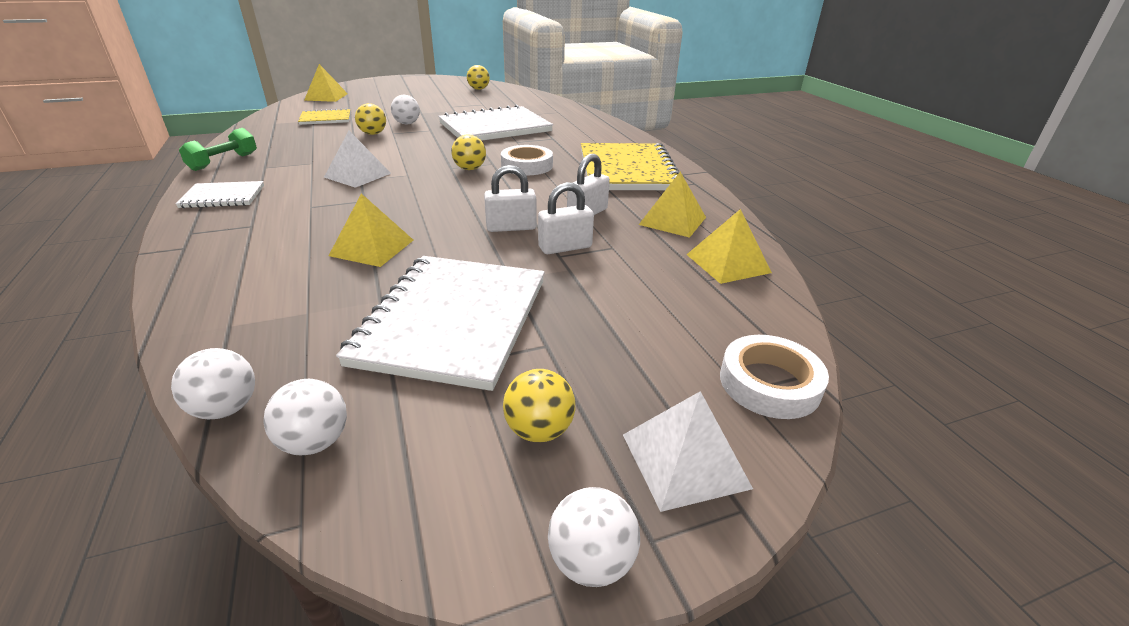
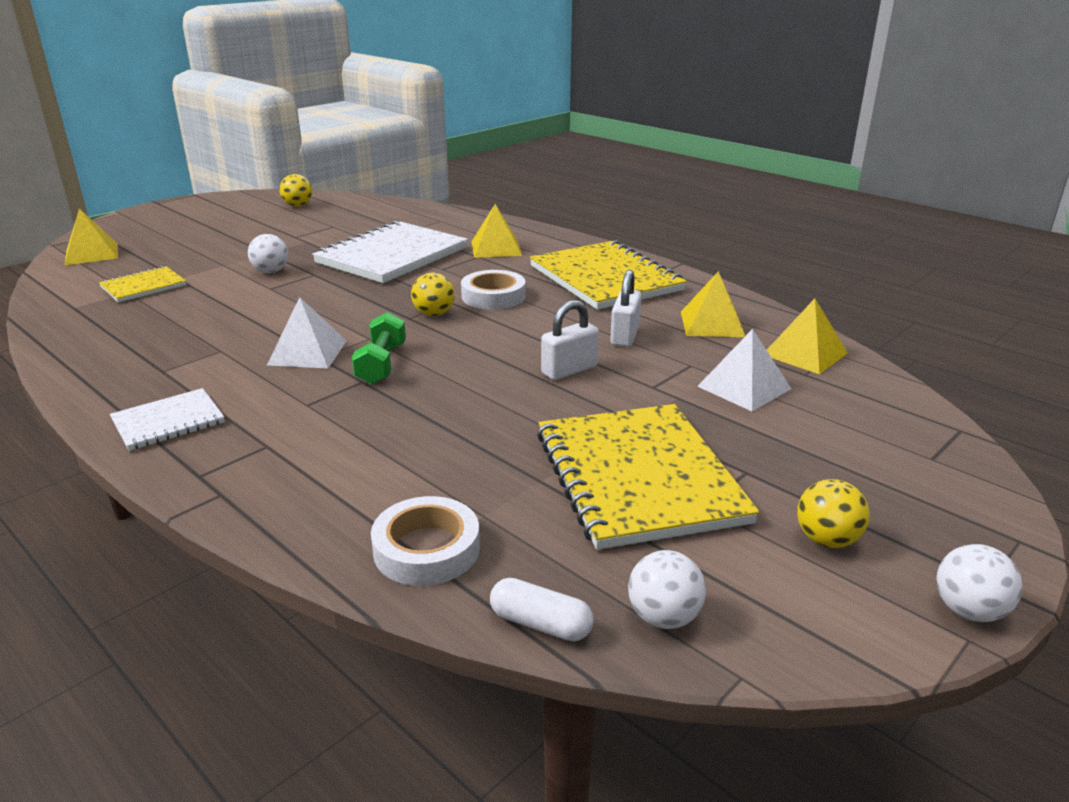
camera: 25 degrees left, 5 degrees down
white ball [171,348,255,419] -> white capsule [490,578,594,641]
green dumbbell [179,128,257,171] -> green dumbbell moved to [352,312,406,384]
yellow pyramid [329,193,413,267] -> yellow pyramid moved to [472,204,522,258]
white notebook [336,256,545,391] -> yellow notebook [537,404,759,550]
yellow ball [355,103,386,135] -> none
white padlock [538,182,594,254] -> none
white pyramid [623,391,753,512] -> white pyramid moved to [697,329,791,411]
white tape [720,335,829,419] -> white tape moved to [371,496,480,586]

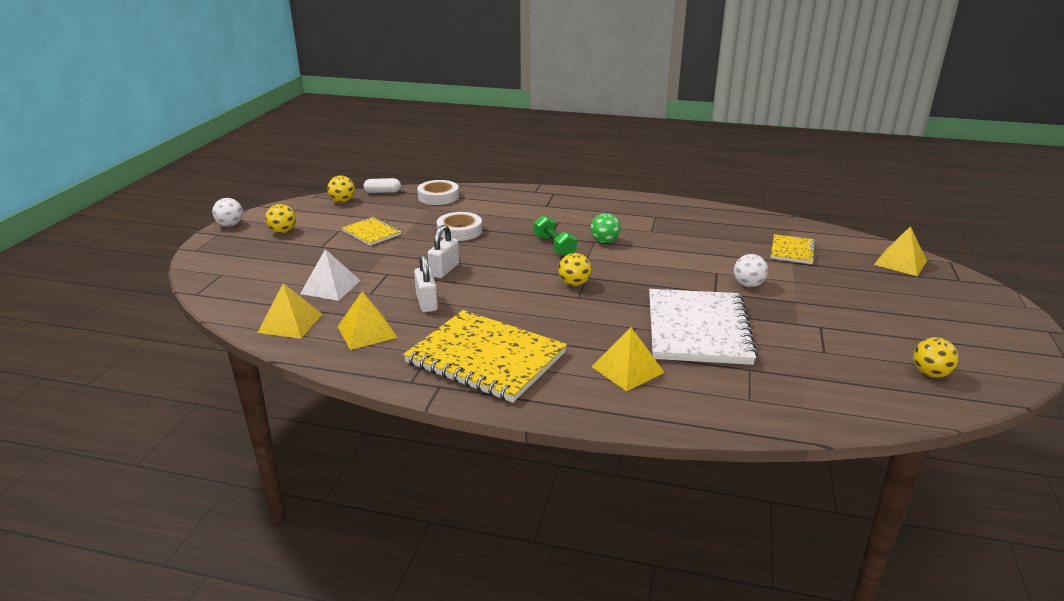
camera: 150 degrees right, 0 degrees up
white notebook [110,388,225,451] -> none
white pyramid [267,297,347,368] -> green ball [591,213,621,243]
white tape [461,270,526,310] -> white tape moved to [437,212,482,241]
yellow notebook [537,404,759,550] -> yellow notebook [342,217,402,246], size x0.51
white ball [628,550,706,629] -> yellow ball [327,176,355,203]

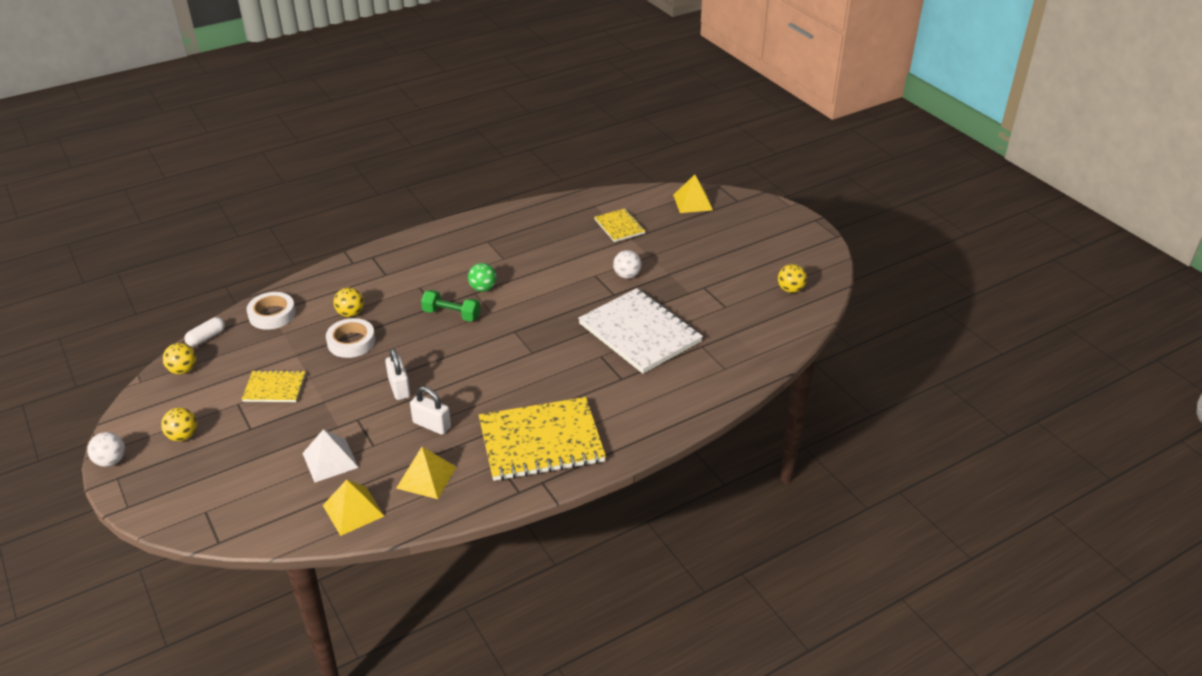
camera: 45 degrees left, 10 degrees up
yellow ball [558,253,592,286] -> yellow ball moved to [333,287,364,317]
yellow pyramid [592,327,665,391] -> none

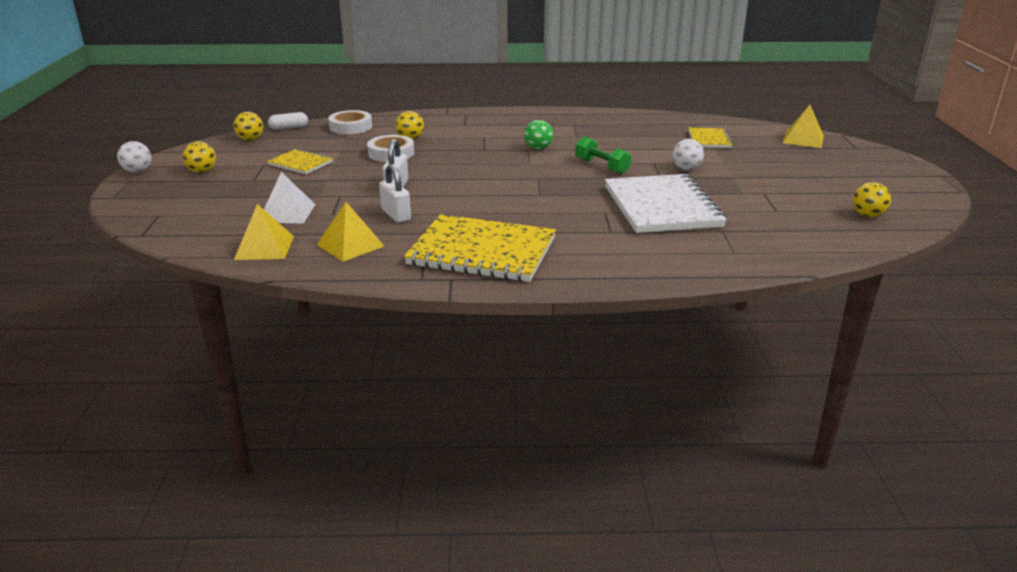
camera: 30 degrees right, 10 degrees down
green dumbbell [421,290,480,322] -> green dumbbell moved to [575,136,631,174]

